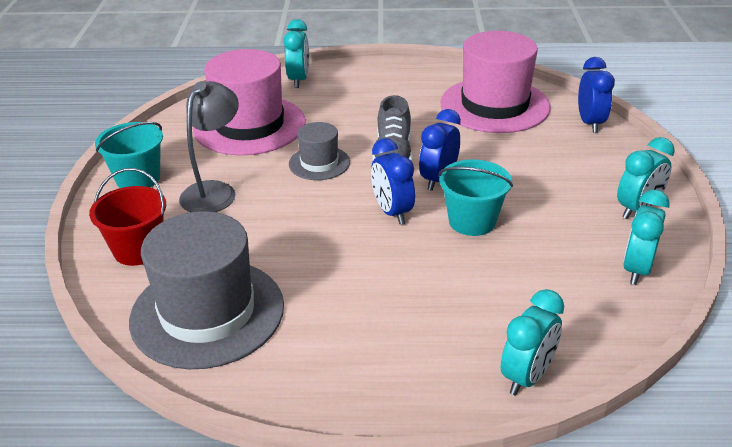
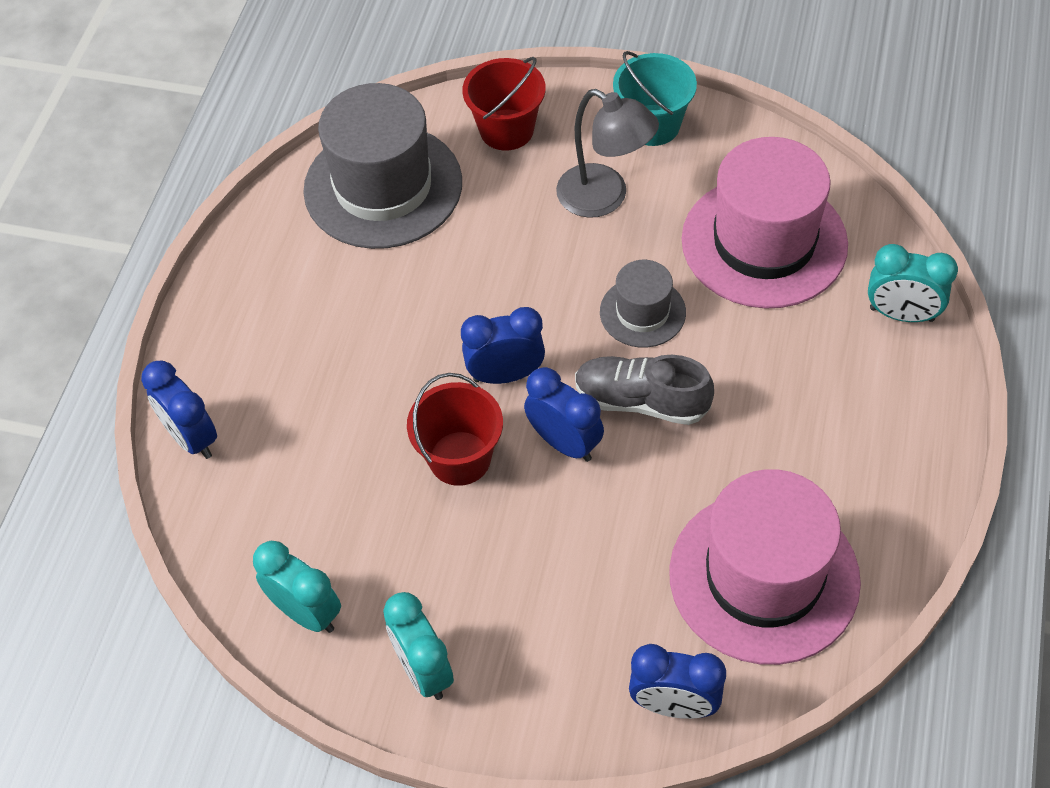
camera: 105 degrees right, 20 degrees up
turquoise bucket [439,159,513,236] -> red bucket [407,373,503,486]
turquoise clock [501,289,564,395] -> blue clock [141,360,217,459]

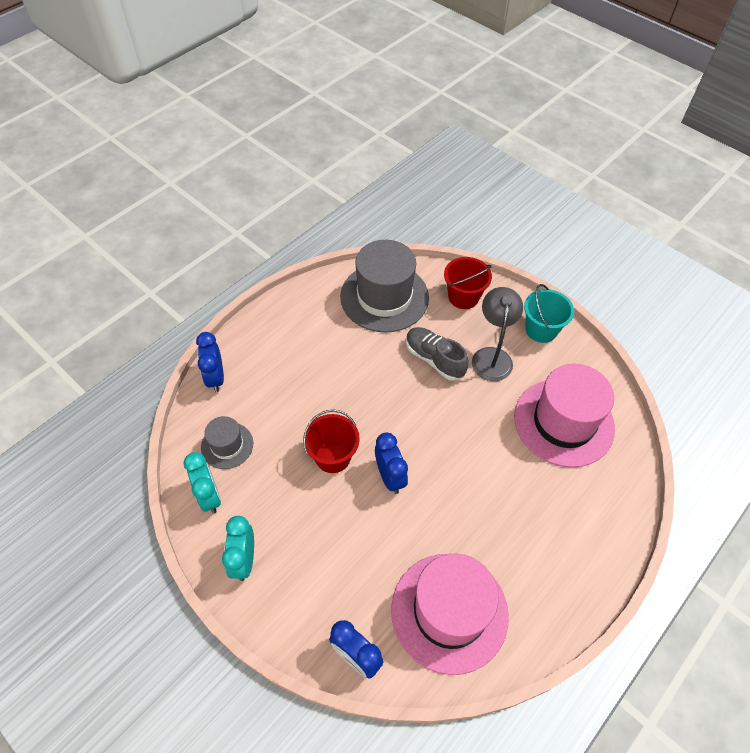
camera: 25 degrees right, 0 degrees up
blue clock [461,307,545,384] -> none
grey lamp [556,89,659,218] -> grey lamp turned 150 degrees counterclockwise [472,287,523,381]
grey shoe [575,355,714,425] -> grey shoe moved to [406,327,469,381]
grey hat [600,260,686,348] -> grey hat moved to [201,416,253,469]
turquoise clock [868,244,958,322] -> none

